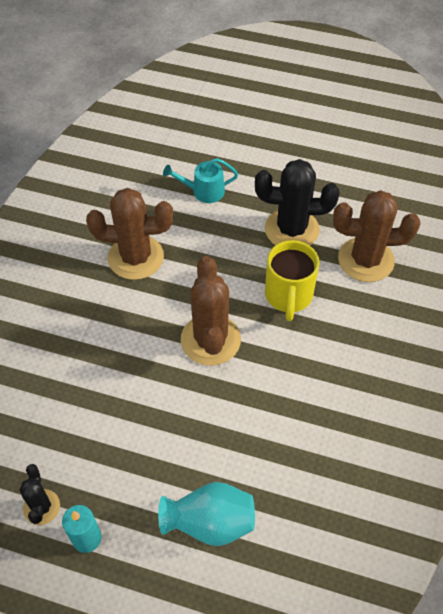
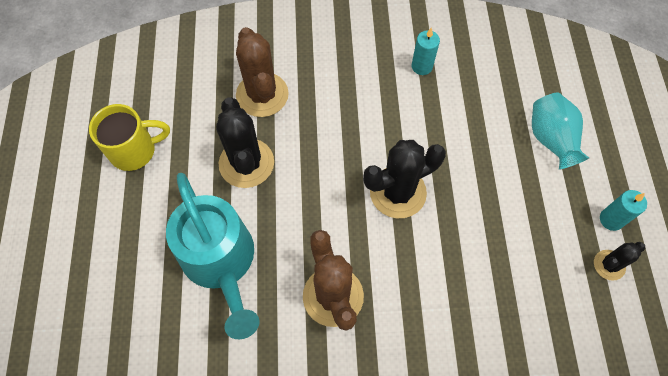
camera: 110 degrees left, 10 degrees up
turquoise watering can [163,158,238,203] -> turquoise watering can [166,173,260,339], size x2.14
brown cactus [181,256,241,366] -> black cactus [363,140,446,218]
yellow mug [265,240,319,321] -> yellow mug moved to [89,104,170,171]
none -> turquoise candle [412,27,440,75]

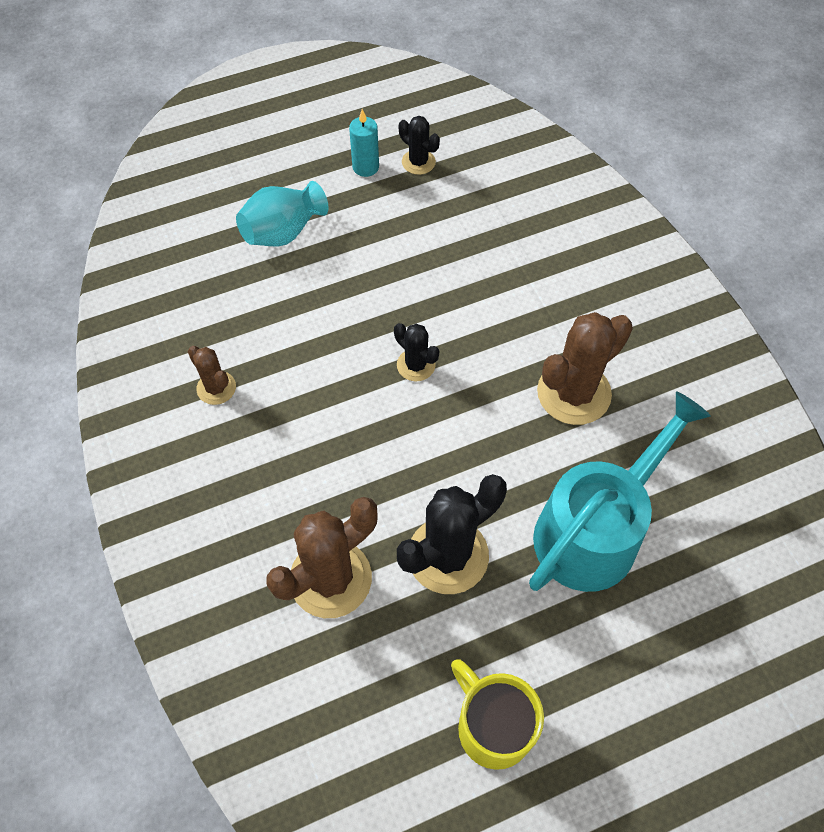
camera: 110 degrees left, 5 degrees down
black cactus [363,140,446,218] -> black cactus [394,323,440,382], size x0.53
turquoise candle [412,27,440,75] -> brown cactus [188,346,236,405]

